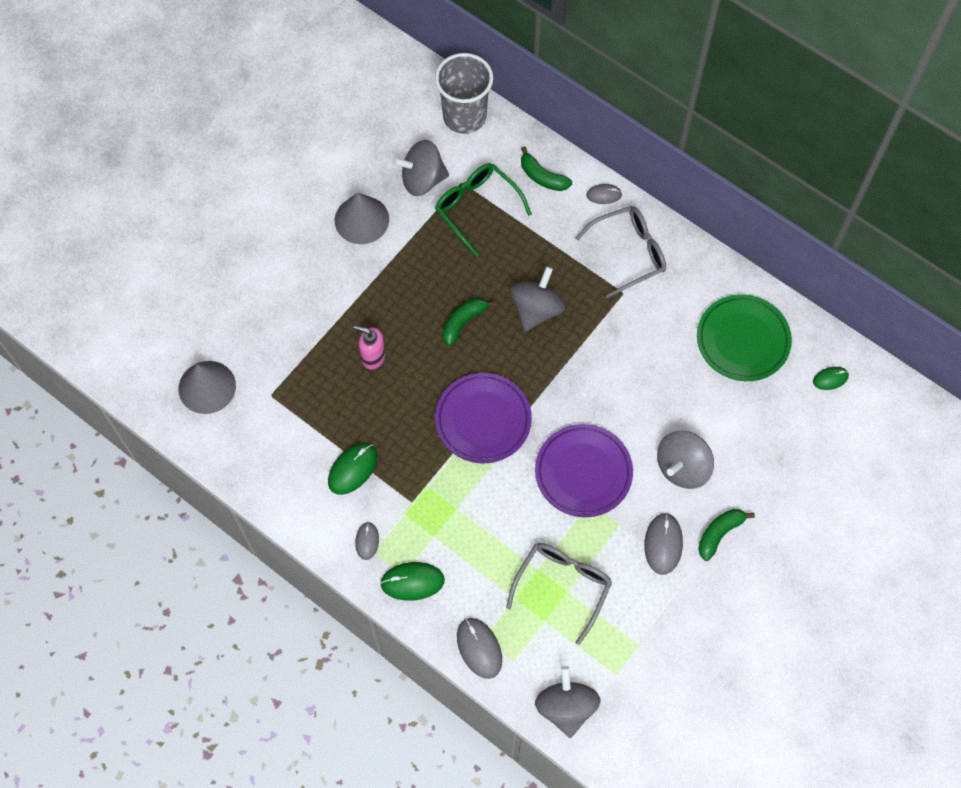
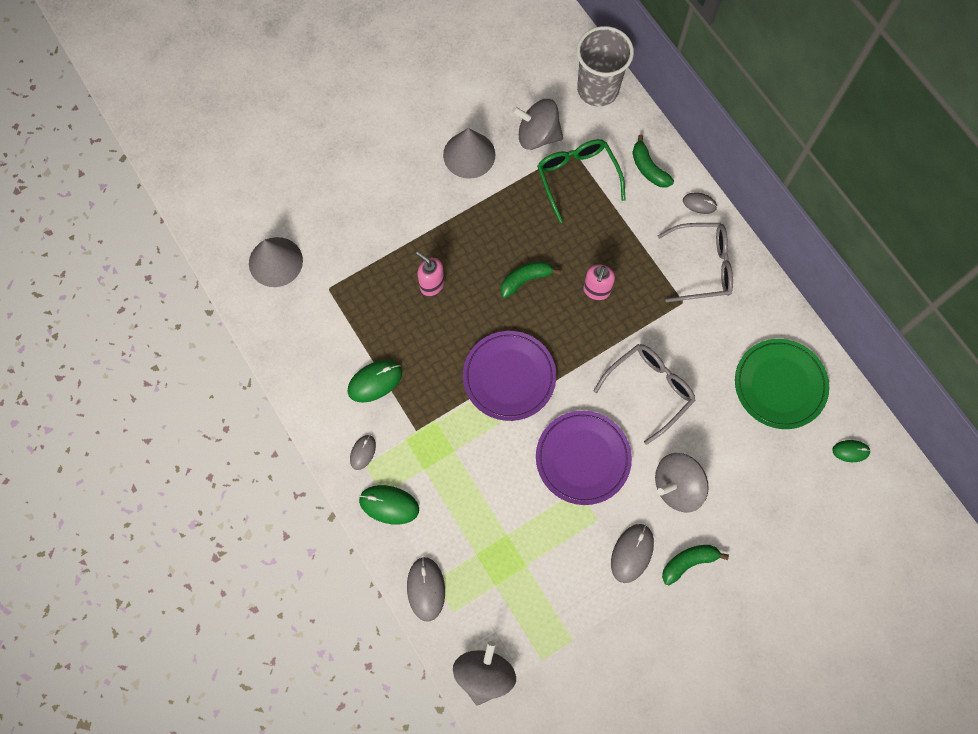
camera: 20 degrees right, 5 degrees up
grey glasses [506,543,612,645] -> grey glasses moved to [593,344,696,445]
grey spinning top [510,266,566,331] -> pink soap dispenser [583,264,615,300]

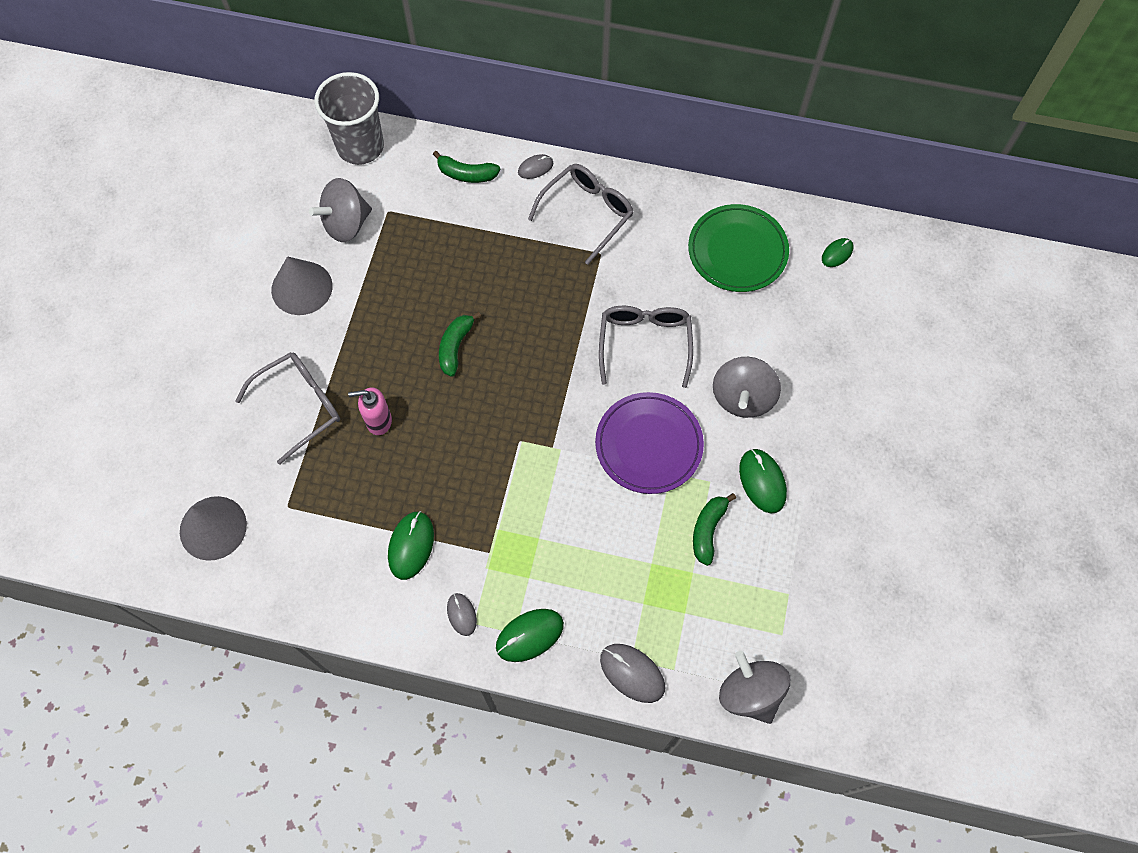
camera: 45 degrees left, 5 degrees down
purple plate [463,331,556,421] -> none
green glasses [537,139,626,223] -> none
pink soap dispenser [583,264,615,300] -> none
grey mouse [611,524,654,583] -> green mouse [739,449,787,514]
green banana [662,545,729,585] -> green banana moved to [693,493,736,566]
none -> grey glasses [236,352,340,465]

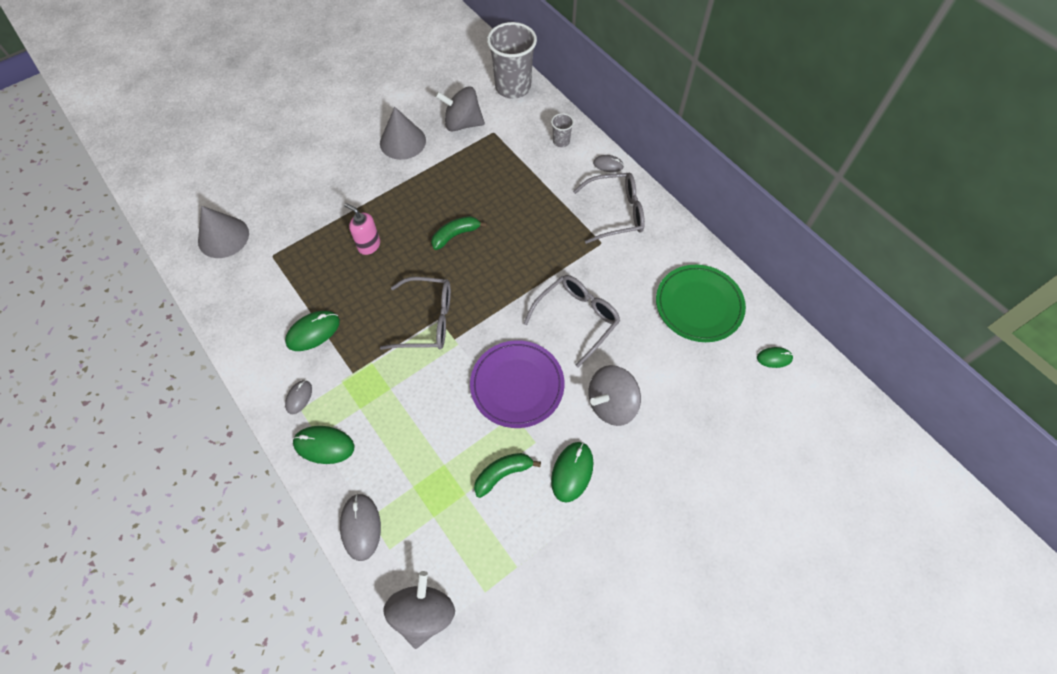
camera: 40 degrees right, 5 degrees down
grey glasses [236,352,340,465] -> grey glasses moved to [380,277,451,350]
green banana [433,151,500,183] -> grey cup [551,113,574,147]

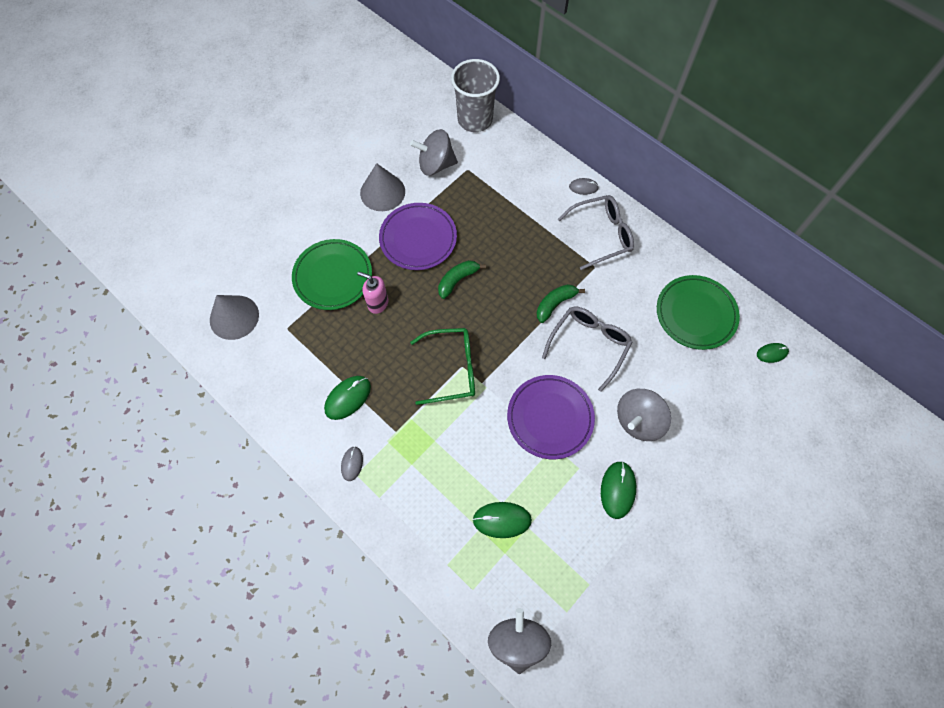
camera: 10 degrees left, 5 degrees up
green mouse [293,426,355,464] -> green mouse moved to [473,502,532,538]
grey mouse [340,493,381,561] -> none
grey glasses [380,277,451,350] -> green glasses [410,328,475,405]
green banana [474,453,541,498] -> green banana moved to [537,284,585,323]
grey cup [551,113,574,147] -> none
none -> green plate [292,239,372,310]
none -> purple plate [379,203,457,270]

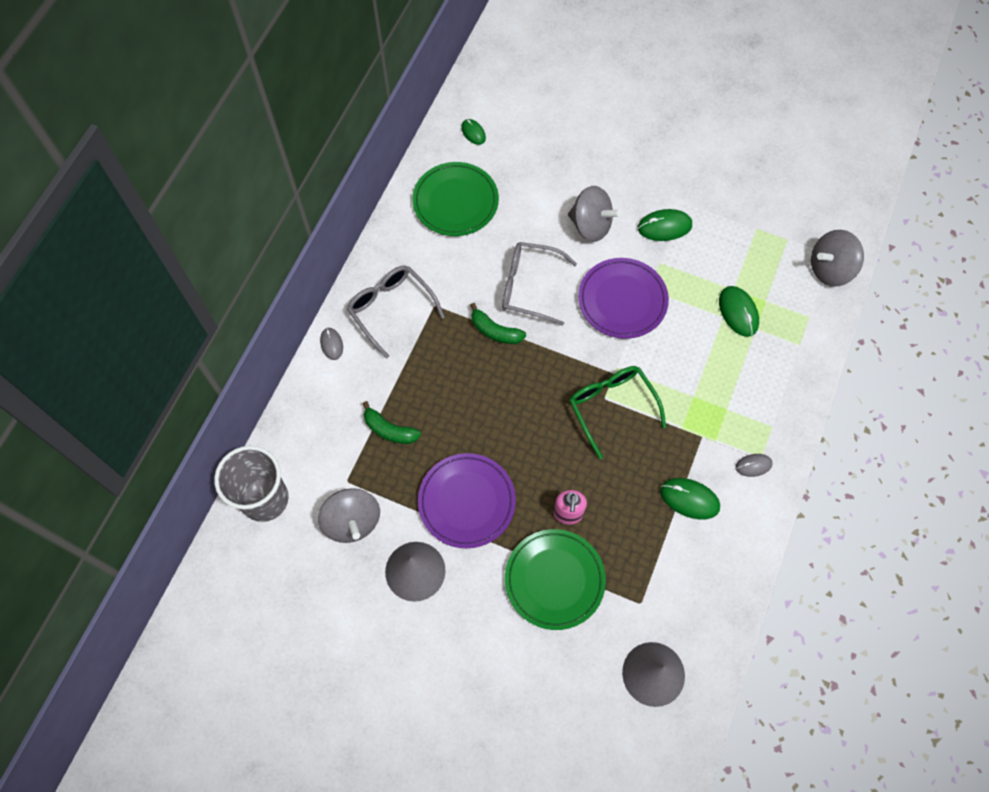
camera: 110 degrees left, 0 degrees up
green banana [438,260,486,299] -> green banana moved to [363,401,421,444]

